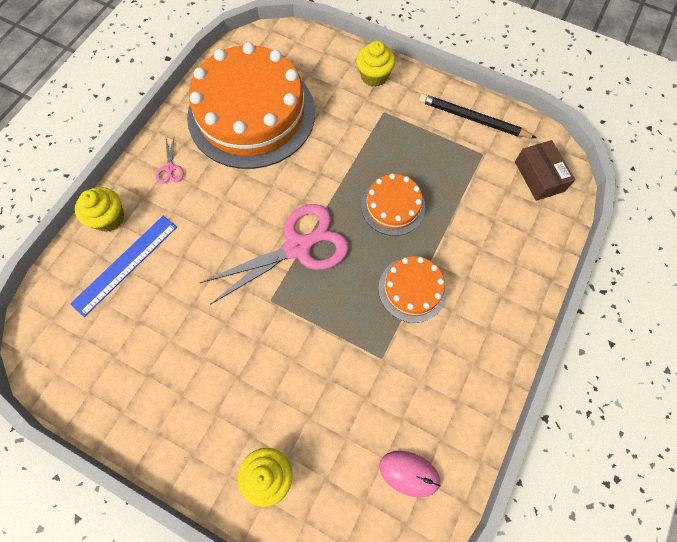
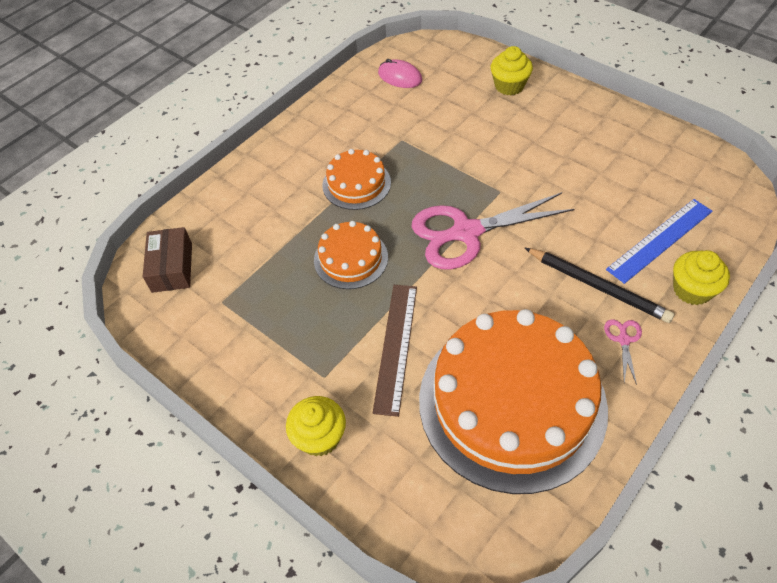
camera: 165 degrees left, 15 degrees down
black pencil [419,94,536,138] -> black pencil moved to [525,248,675,323]
none -> brown ruler [373,285,417,417]

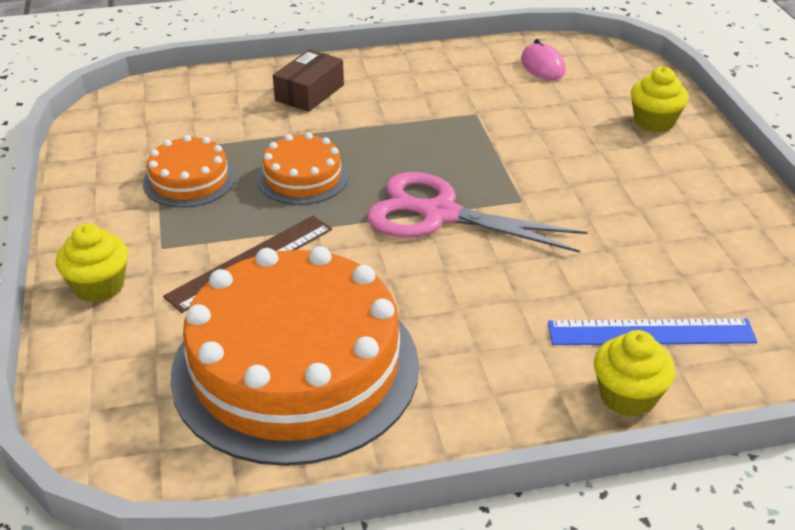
camera: 35 degrees right, 15 degrees down
brown box [143,227,192,293] -> brown box moved to [273,49,344,112]
orange cake [322,149,391,210] -> orange cake moved to [143,135,236,207]
black pencil [525,248,675,323] -> none
pink scissors [604,319,642,385] -> none

